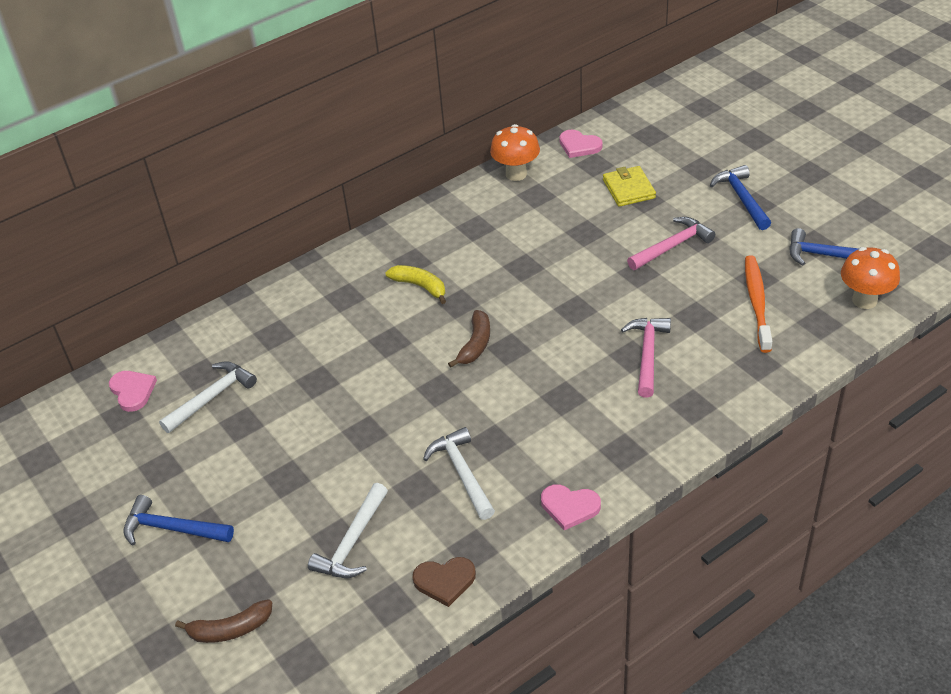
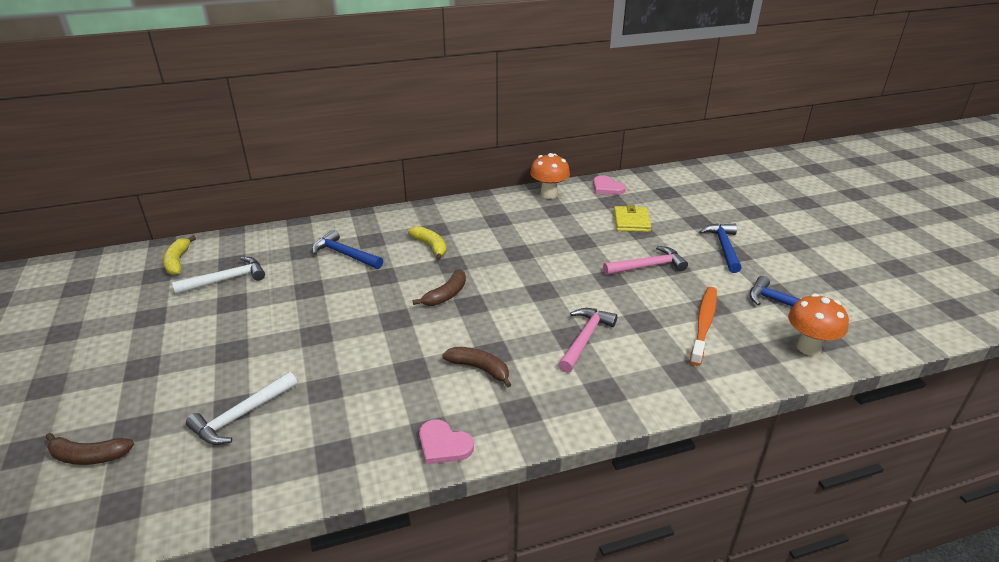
camera: 15 degrees right, 10 degrees down
pink heart [109,371,157,412] -> yellow banana [163,236,196,275]
blue hammer [123,495,234,545] -> blue hammer moved to [312,230,383,269]
brown heart [412,557,476,607] -> none
white hammer [423,427,495,520] -> none
none -> brown banana [442,347,512,388]

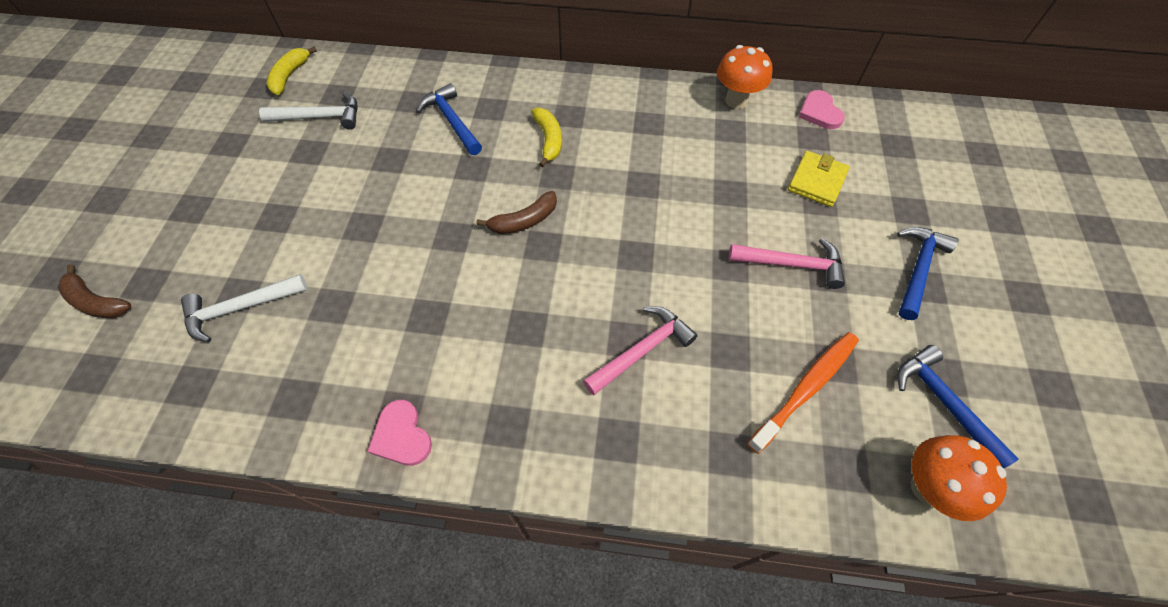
camera: 25 degrees right, 25 degrees up
brown banana [442,347,512,388] -> none

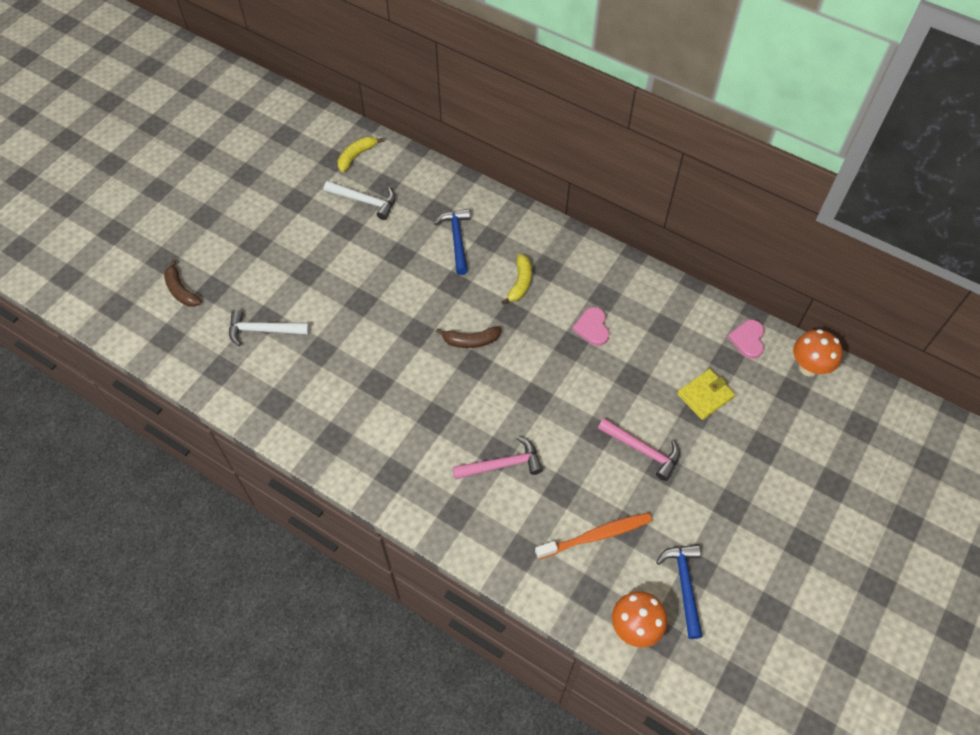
camera: 25 degrees right, 0 degrees up
pink heart [368,400,432,466] -> pink heart moved to [572,307,609,346]
orange mushroom [717,45,772,109] -> orange mushroom moved to [793,329,843,377]
blue hammer [897,227,958,320] -> none

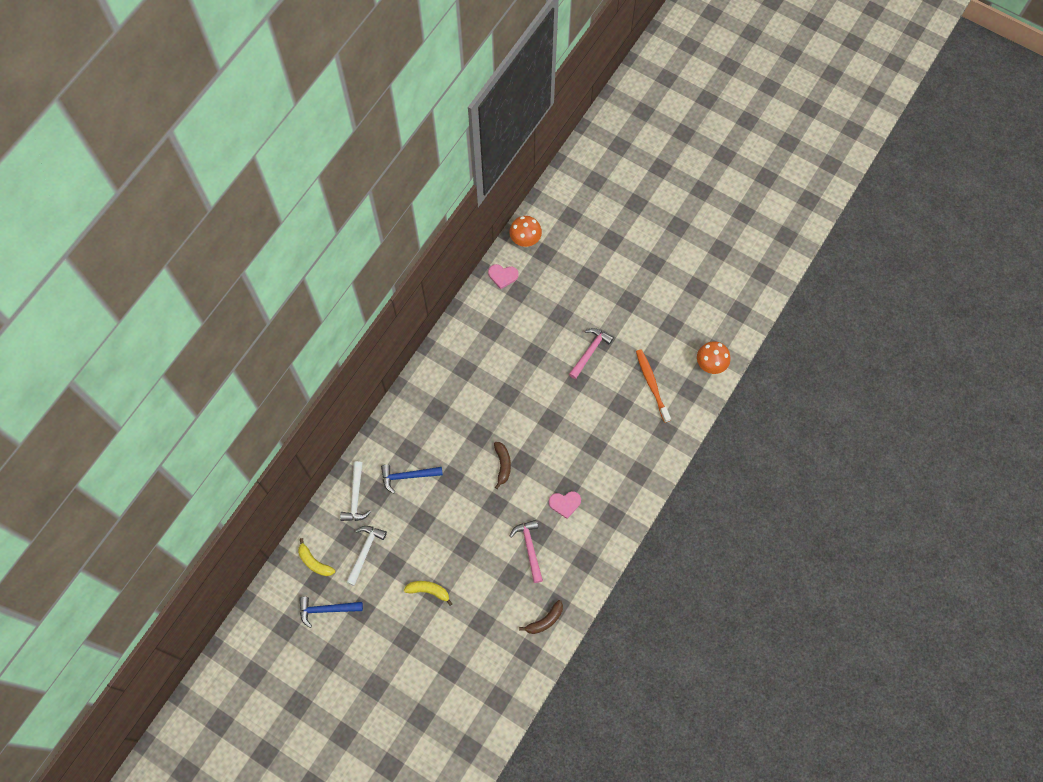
camera: 90 degrees left, 10 degrees up
brown banana [164,259,202,307] -> brown banana moved to [519,600,563,634]
white hammer [229,309,310,346] -> white hammer moved to [340,461,371,521]
pink hammer [453,436,543,479] -> pink hammer moved to [510,520,543,583]
yellow banana [501,254,532,305] -> yellow banana moved to [404,581,453,606]
pink heart [572,307,609,346] -> pink heart moved to [549,491,581,519]
blue hammer [656,544,703,639] -> blue hammer moved to [299,597,363,628]
yellow wallet [677,369,735,420] -> none

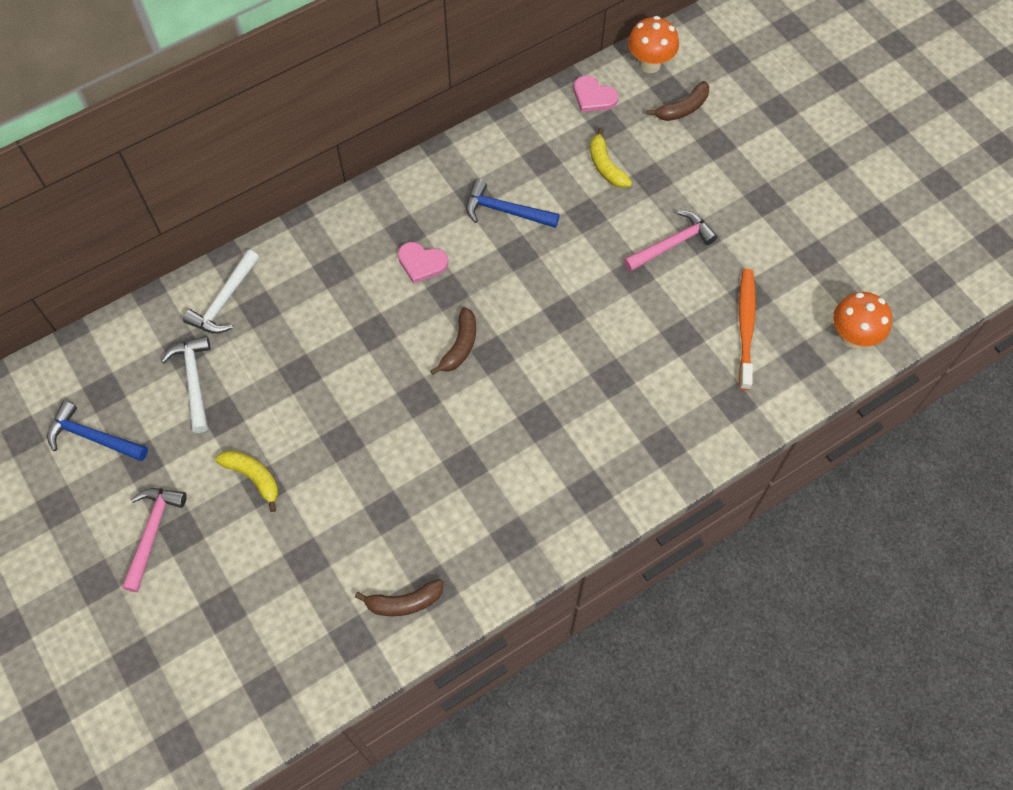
camera: 25 degrees right, 5 degrees down
yellow banana [298,538,335,576] -> yellow banana moved to [590,127,632,188]
white hammer [346,526,387,586] -> white hammer turned 60 degrees counterclockwise [161,336,211,433]
blue hammer [381,465,443,494] -> blue hammer moved to [466,179,560,228]
pink hammer [510,520,543,583] -> pink hammer moved to [122,488,187,592]
pink heart [549,491,581,519] -> pink heart moved to [398,242,448,284]
none -> brown banana [646,81,709,121]

